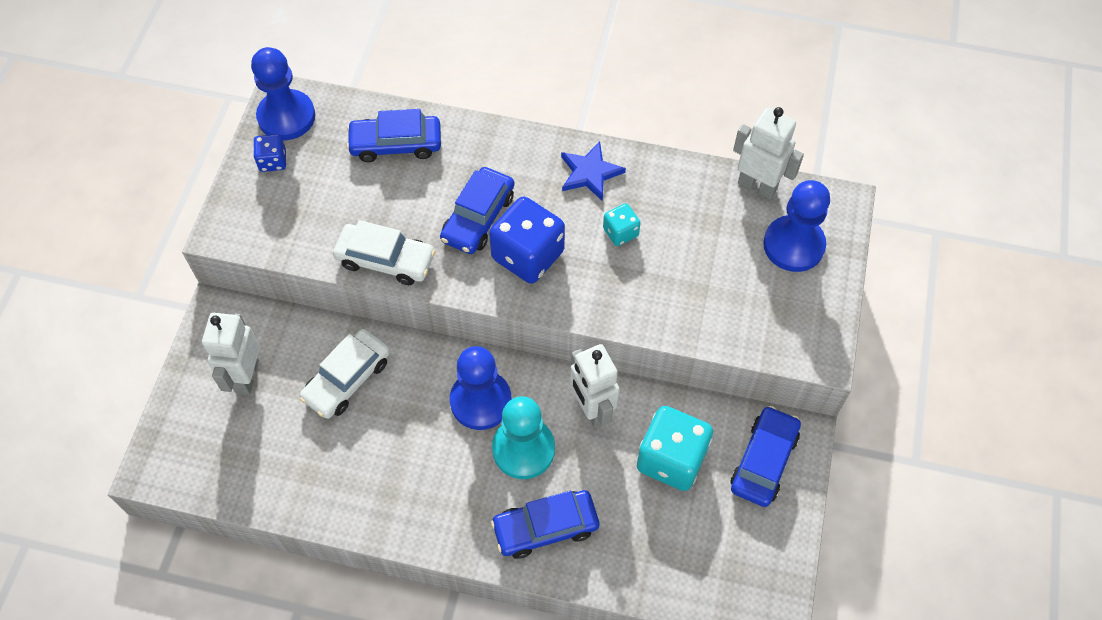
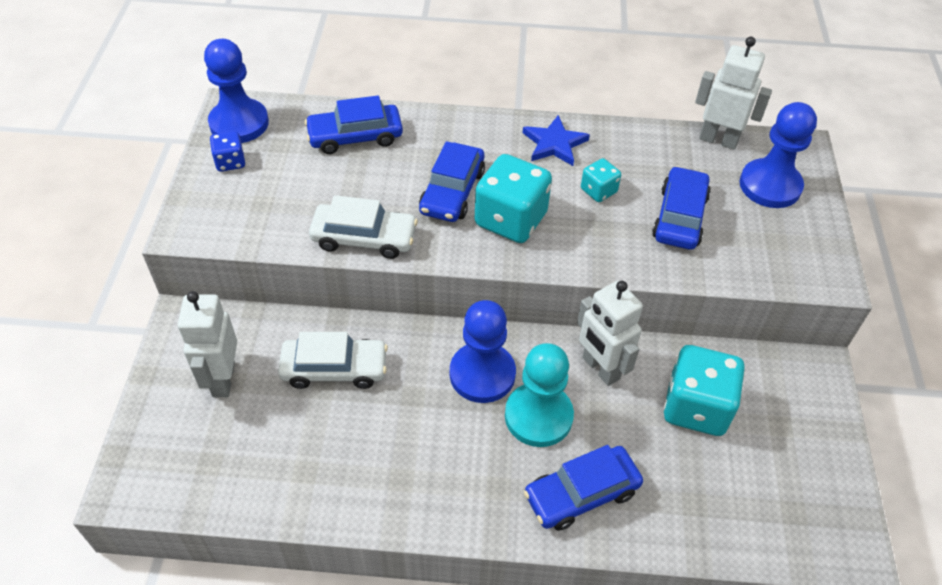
camera: 10 degrees left, 10 degrees down
white car [300,329,390,419] -> white car turned 120 degrees counterclockwise [278,332,388,389]
blue dice [489,197,565,284] -> turquoise dice [475,154,552,243]
blue car [730,406,801,507] -> blue car moved to [652,166,711,250]

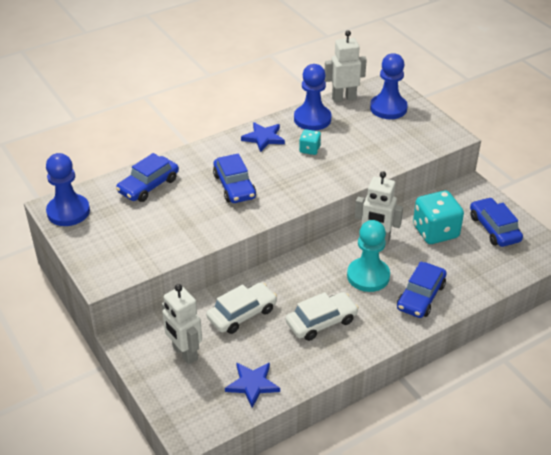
camera: 35 degrees left, 10 degrees down
blue dice [210,131,245,172] -> none
white car [309,195,418,259] -> white car moved to [286,292,359,341]
blue pawn [450,300,516,403] -> blue pawn moved to [294,64,332,131]
turquoise dice [475,154,552,243] -> none
blue car [652,166,711,250] -> blue car moved to [470,197,523,247]
none -> blue star [225,362,280,408]

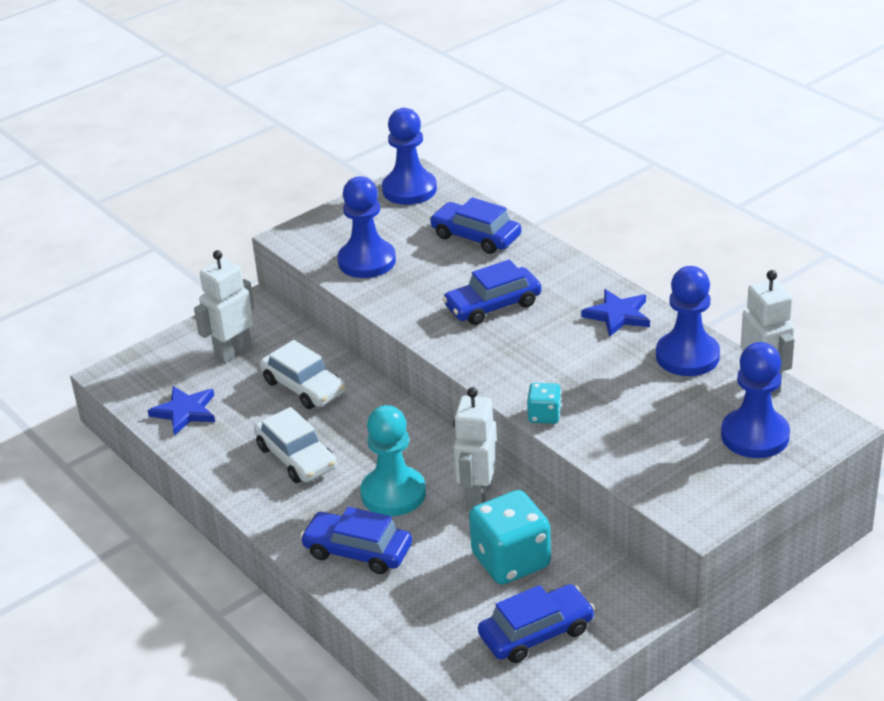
camera: 85 degrees right, 5 degrees down
turquoise dice [299,129,321,155] -> turquoise dice moved to [527,383,561,424]
none -> blue pawn [338,176,396,278]

